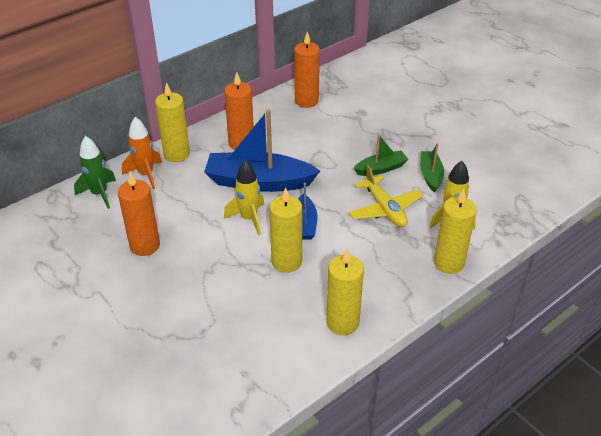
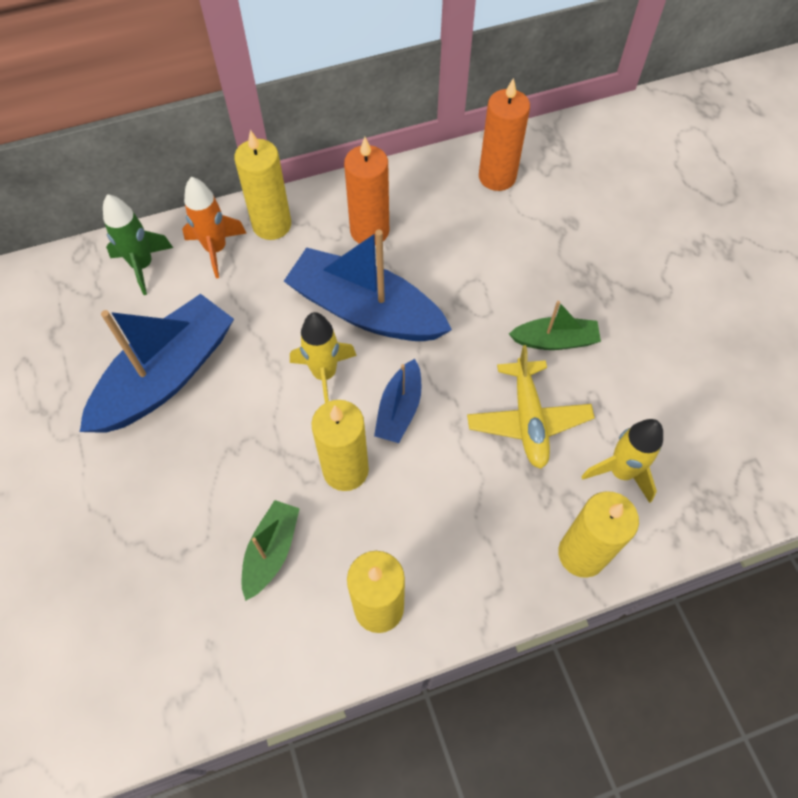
camera: 20 degrees right, 20 degrees up
orange candle [118,172,160,256] -> blue boat [80,294,234,433]
green boat [420,143,444,193] -> green boat moved to [241,500,300,601]

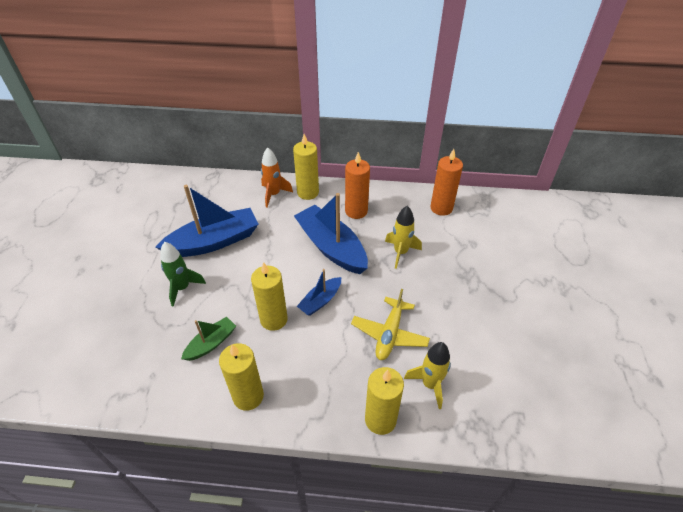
camera: 25 degrees right, 15 degrees down
green rocket [103,194,173,295] -> green rocket moved to [160,242,206,307]
yellow rocket [290,312,357,403] -> yellow rocket moved to [385,206,422,269]
green boat [509,301,601,350] -> none

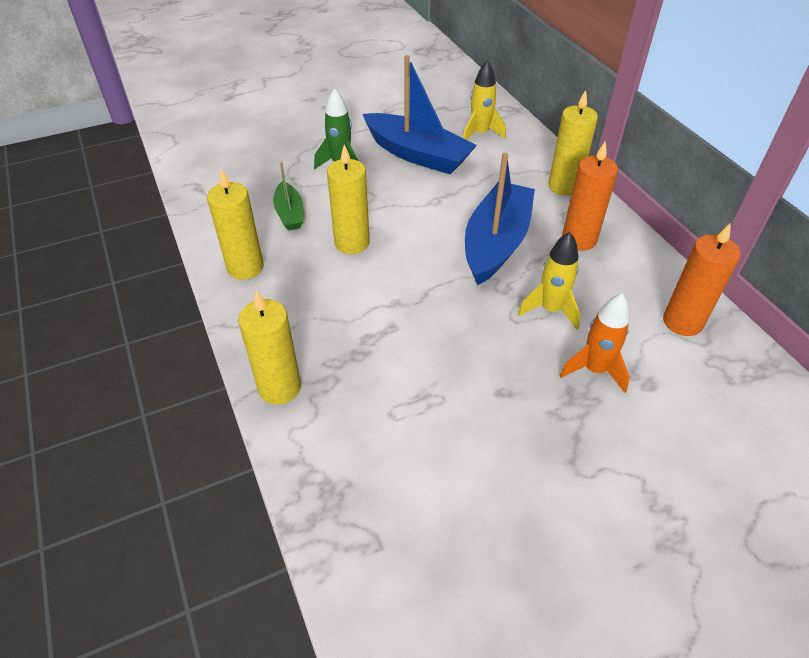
camera: 60 degrees right, 0 degrees up
green boat [181,317,236,361] -> green boat turned 60 degrees clockwise [273,162,303,231]
orange rocket [261,147,293,208] -> orange rocket moved to [559,293,630,393]
blue boat [297,269,341,316] -> none
yellow plane [351,289,430,360] -> none
yellow rocket [404,342,451,409] -> yellow rocket moved to [463,60,506,140]

